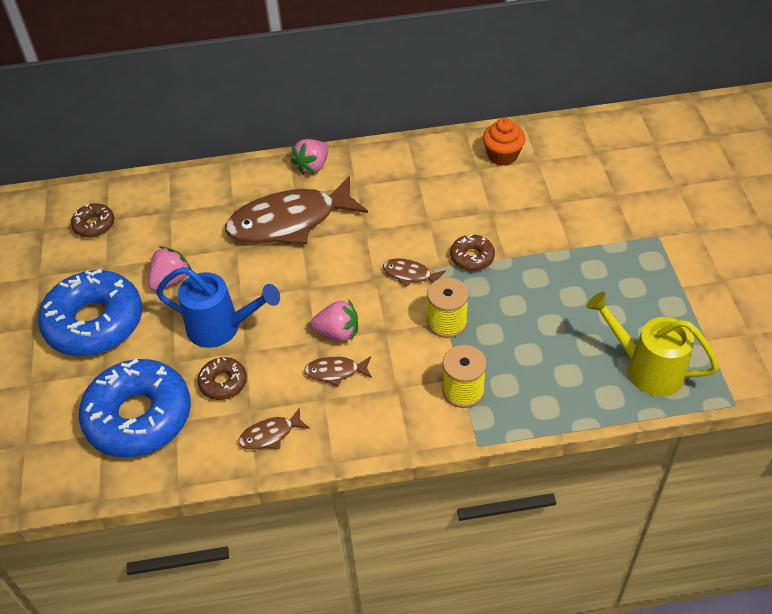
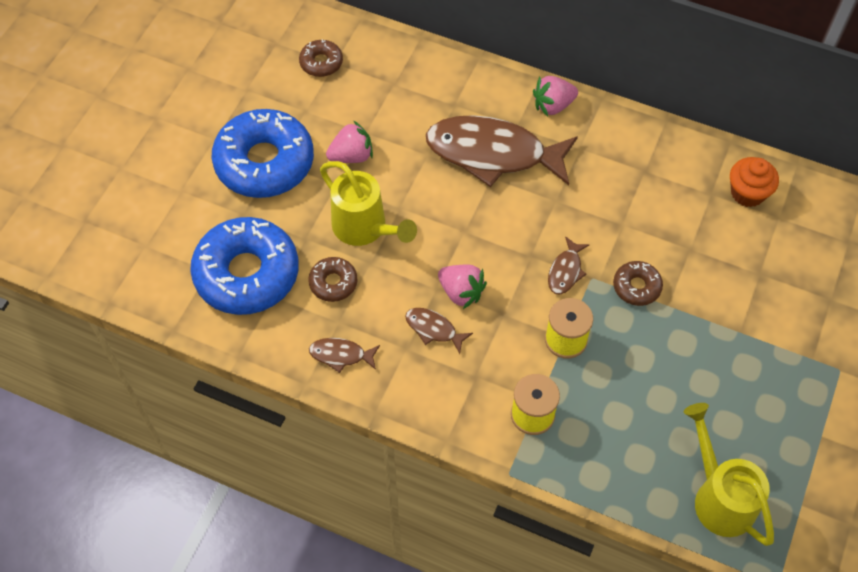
camera: 30 degrees right, 10 degrees up
blue watering can [156,267,280,348] -> yellow watering can [320,161,417,246]
brown fish [383,258,446,287] -> brown fish turned 120 degrees counterclockwise [548,236,589,294]

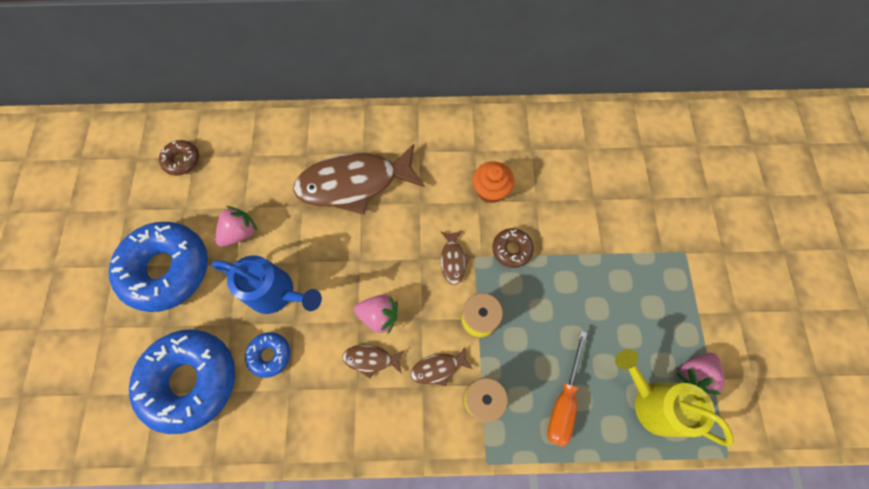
camera: 25 degrees left, 10 degrees up
brown donut [308,257,358,302] -> blue donut [245,332,290,378]
brown fish [309,338,380,373] -> brown fish moved to [411,346,473,386]
yellow watering can [320,161,417,246] -> blue watering can [211,255,322,314]
pink strawberry [533,76,578,116] -> pink strawberry moved to [677,353,725,396]
orange cupcake [730,157,779,207] -> orange cupcake moved to [473,161,514,203]
none -> orange screwdriver [547,331,587,447]

